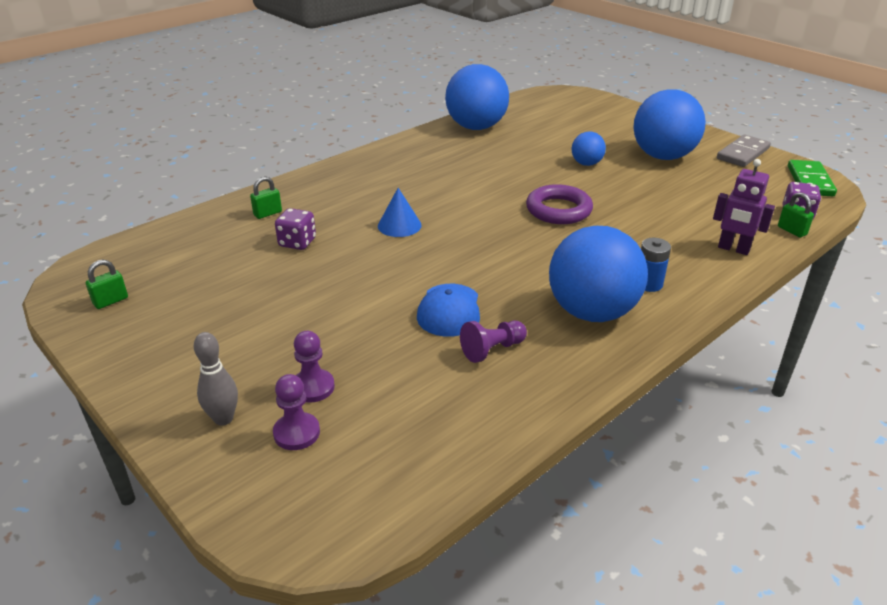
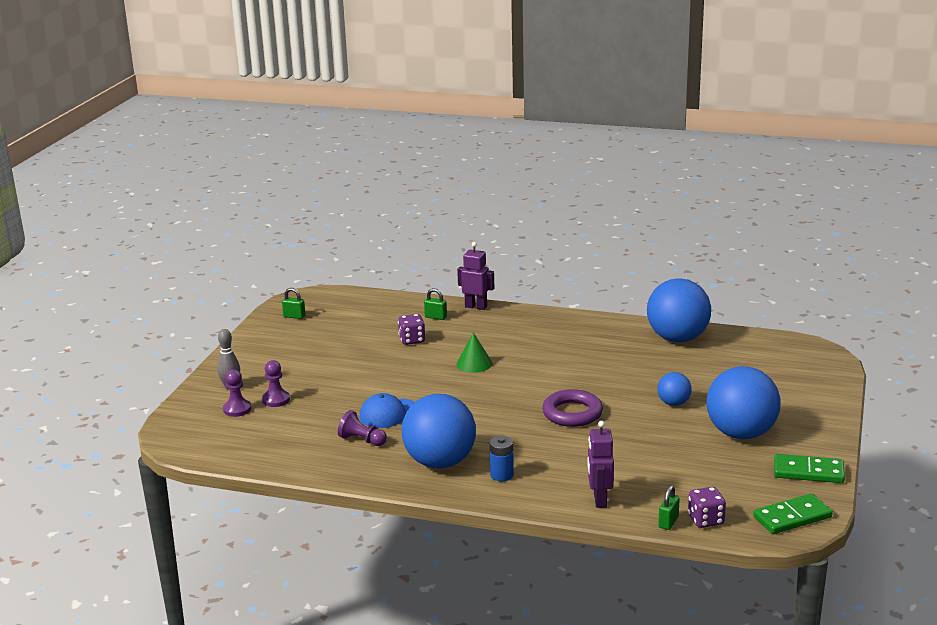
camera: 60 degrees right, 10 degrees down
blue cone [378,188,422,237] -> green cone [456,333,492,373]
grey domino [717,135,771,167] -> green domino [774,454,845,483]
none -> purple robot [457,242,494,310]

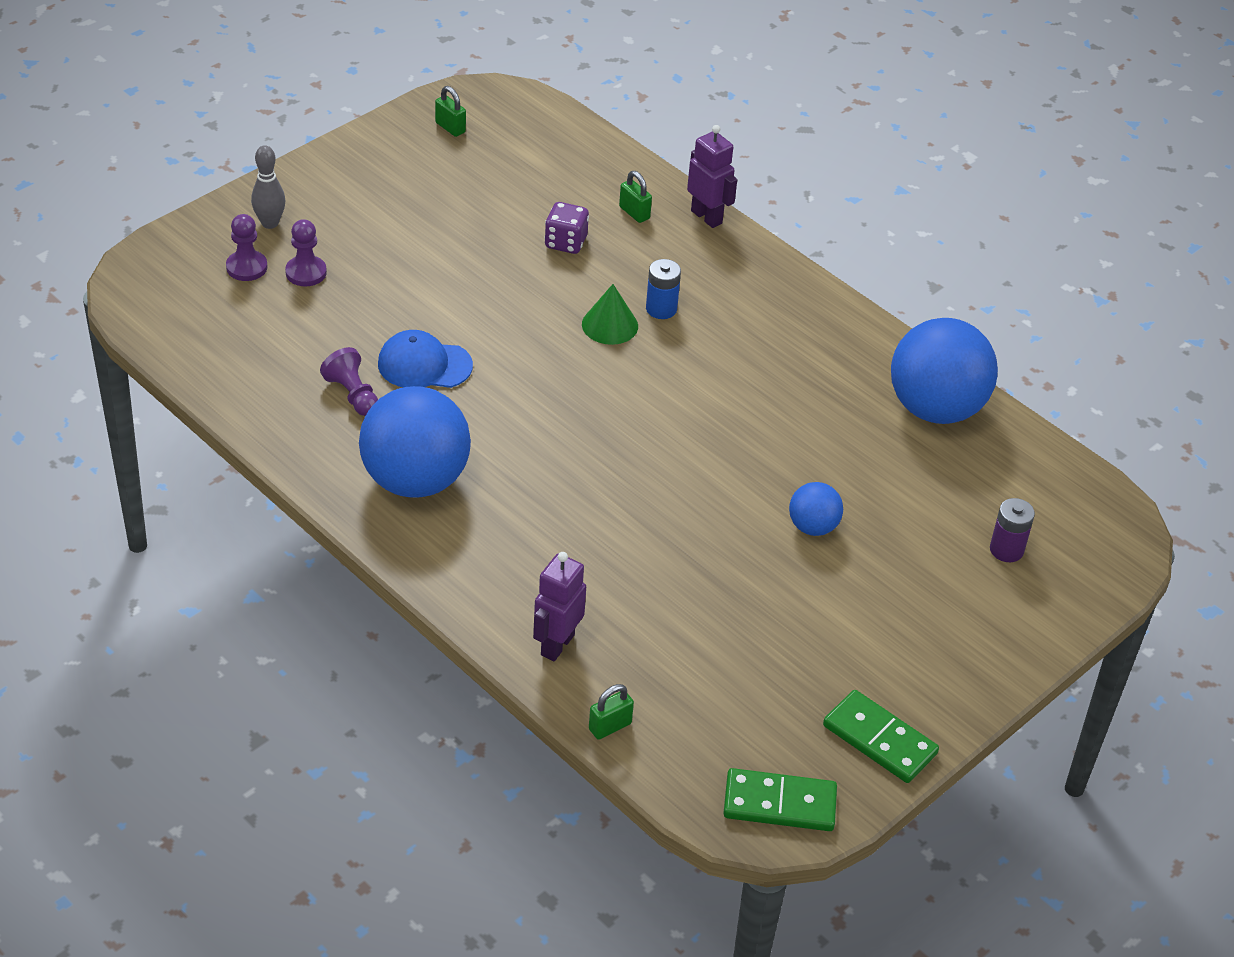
camera: 25 degrees right, 20 degrees up
blue battery [489,436,514,481] -> blue battery moved to [646,259,681,319]
purple ring [542,389,603,427] -> none
purple dice [688,487,726,528] -> none
blue ball [706,366,781,439] -> none
none -> purple battery [990,498,1035,562]

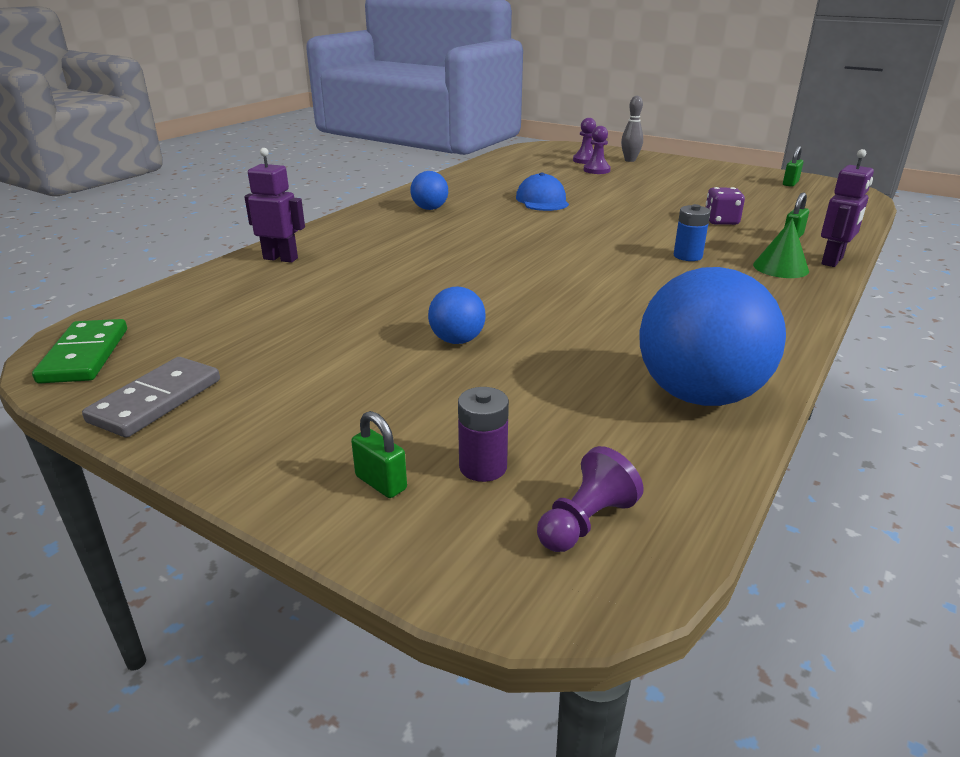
camera: 80 degrees right, 15 degrees down
purple pawn [320,347,378,416] -> purple pawn moved to [537,446,643,552]
blue ball [359,386,471,498] -> blue ball [410,171,448,210], size x0.49
green cone [582,284,638,345] -> green cone moved to [753,218,809,278]
green padlock [589,684,634,740] -> green padlock moved to [351,411,407,498]
green domino [823,690,939,783] -> grey domino [82,357,220,438]

